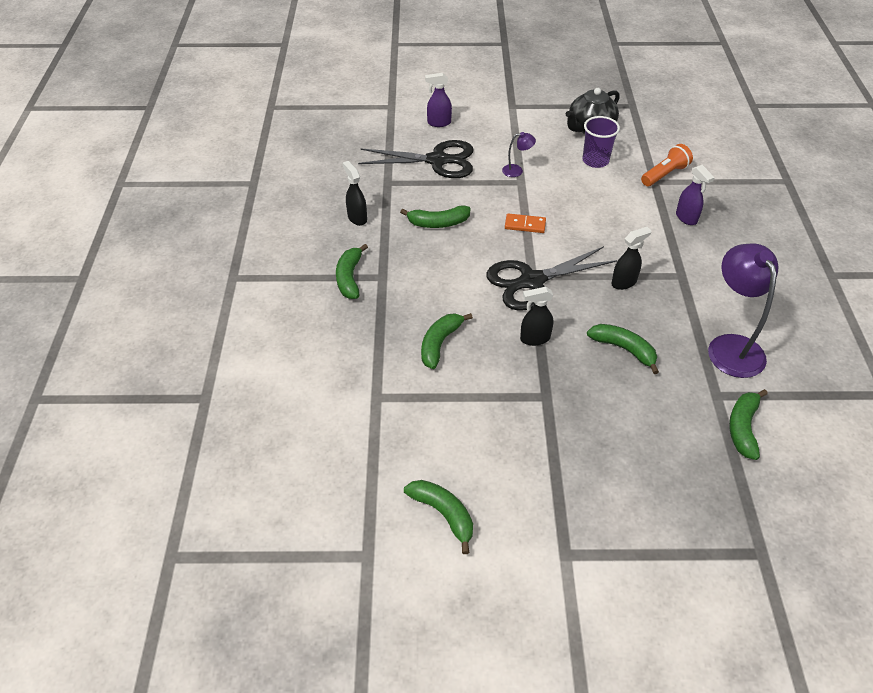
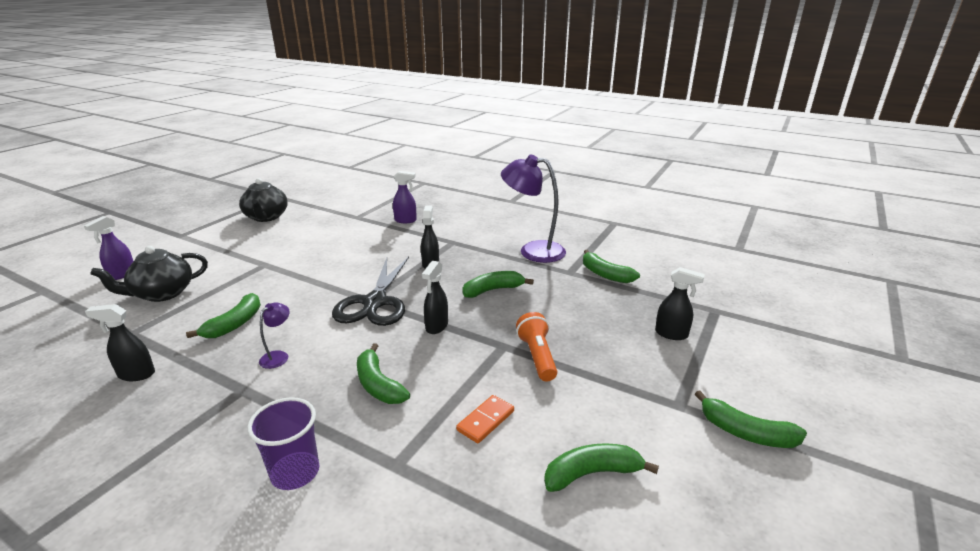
camera: 60 degrees left, 20 degrees down
green banana [336,244,368,299] -> green banana moved to [695,391,807,448]
black scissors [358,140,473,178] -> black teapot [90,246,208,302]
purple lamp [502,132,536,177] -> purple lamp moved to [259,303,290,369]
orange domino [505,213,546,233] -> orange domino moved to [456,395,514,443]
purple cup [582,116,620,168] -> purple cup moved to [247,397,319,490]
orange flashlight [641,144,693,186] -> orange flashlight moved to [516,312,557,381]
none -> black spray bottle [655,267,705,340]

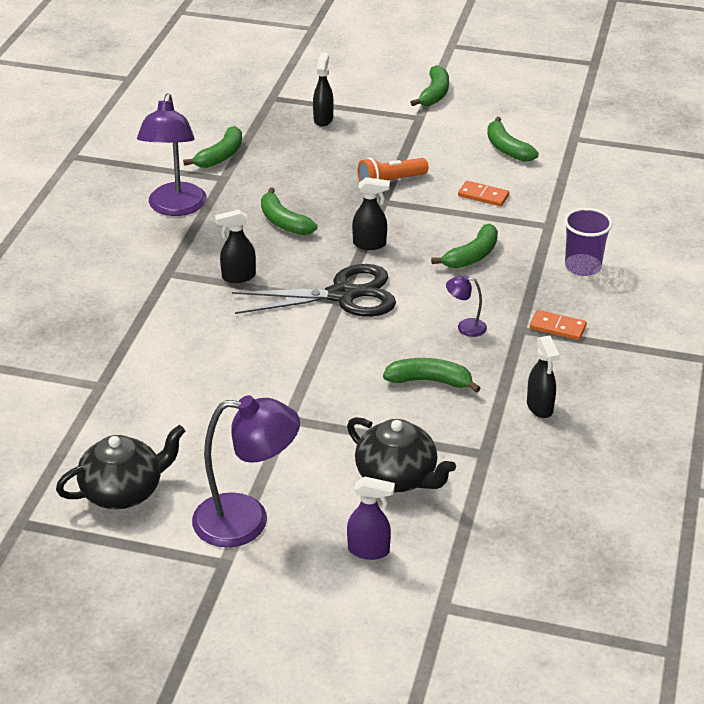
camera: 105 degrees left, 10 degrees up
purple spray bottle [393,171,417,223] -> none
none -> purple lamp [192,395,300,547]
none -> orange domino [530,310,587,340]

